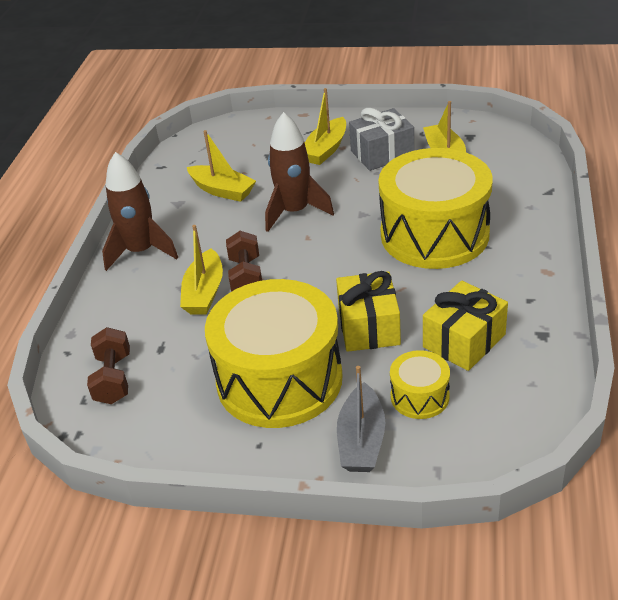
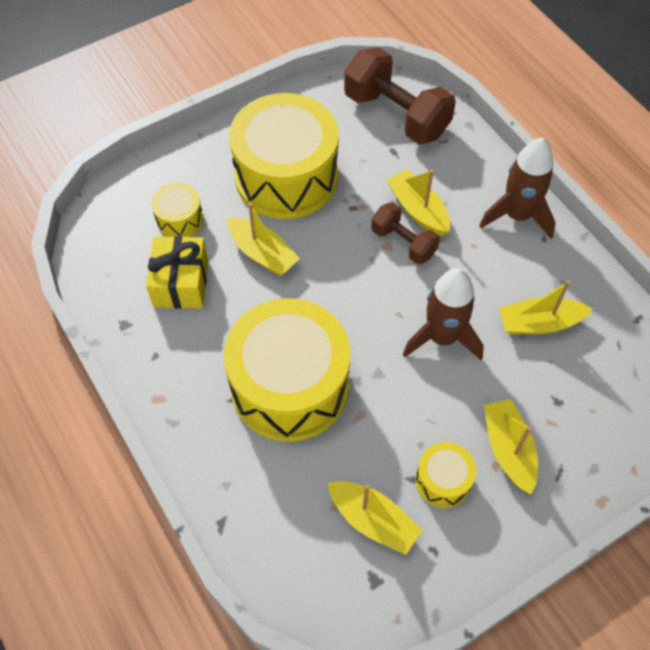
camera: 135 degrees right, 20 degrees up
brown dumbbell [87,327,130,404] -> brown dumbbell [344,47,456,144], size x1.76
yellow gift [336,271,401,352] -> yellow boat [227,203,300,276]
grey boat [337,366,385,472] -> none
grey gift [349,108,414,171] -> yellow drum [415,442,476,508]

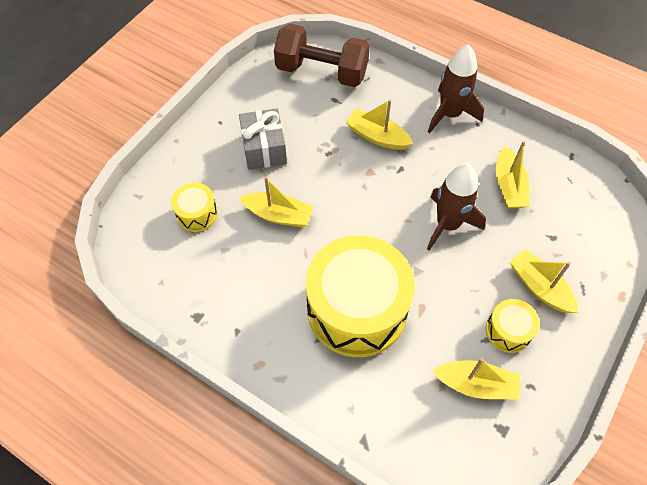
camera: 25 degrees left, 0 degrees up
yellow gift [146,236,208,309] -> none
yellow drum [229,93,339,219] -> grey gift [239,108,287,170]
brown dumbbell [371,202,440,264] -> none
yellow boat [499,281,593,334] -> yellow boat turned 60 degrees counterclockwise [496,141,530,208]

